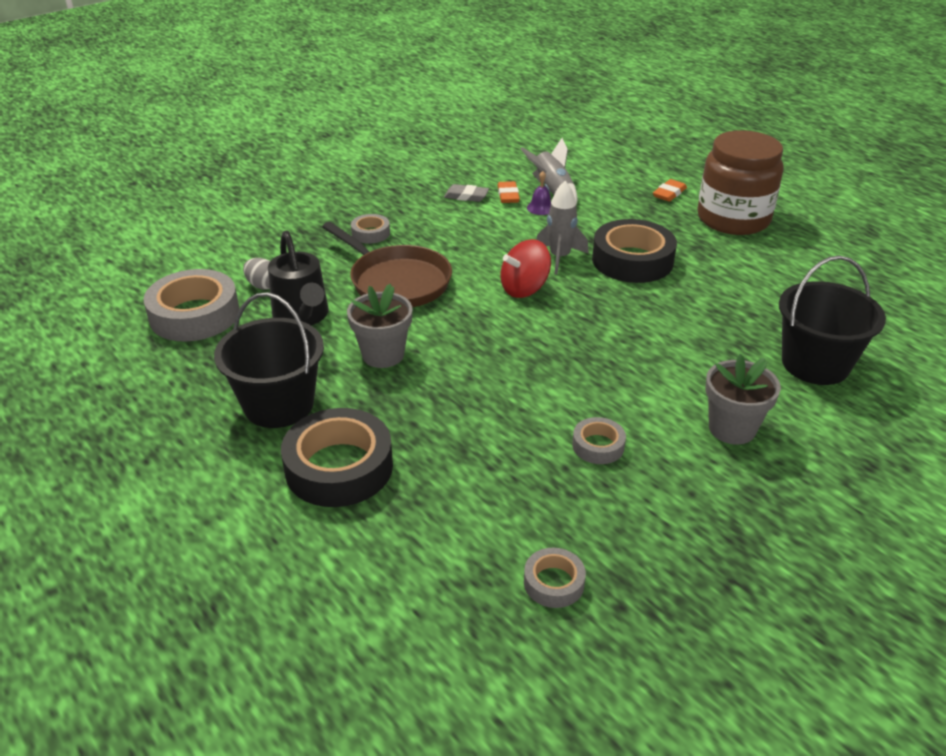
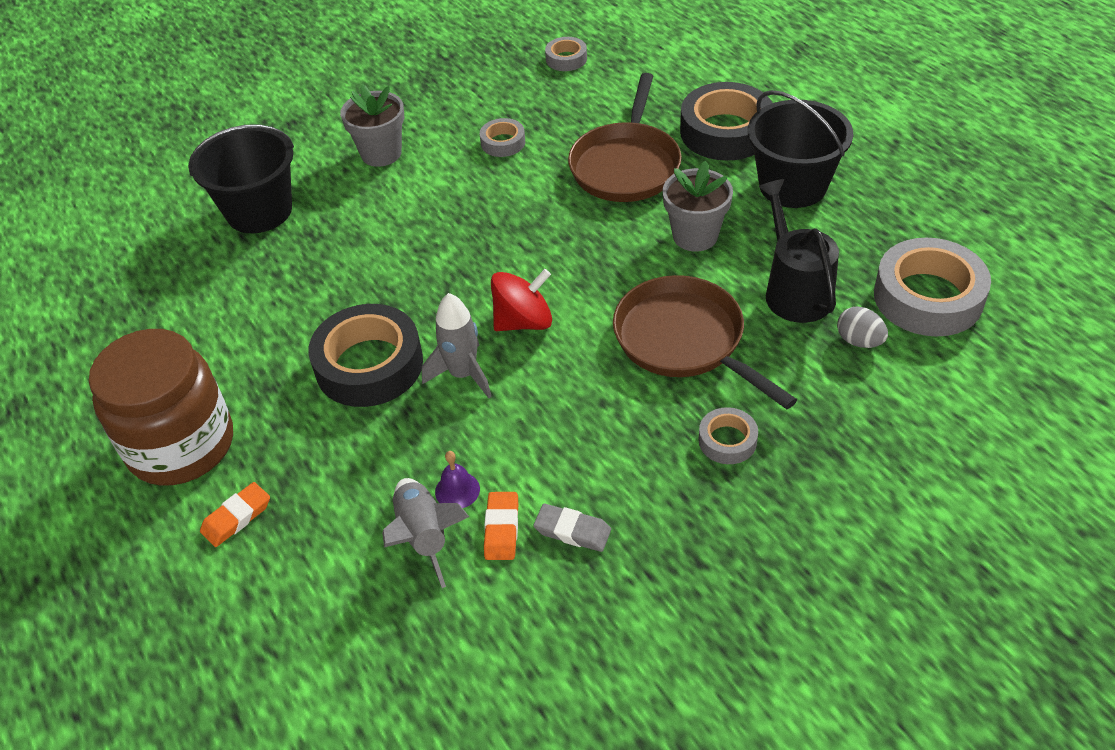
camera: 170 degrees left, 10 degrees up
none -> brown pan [568,73,682,202]

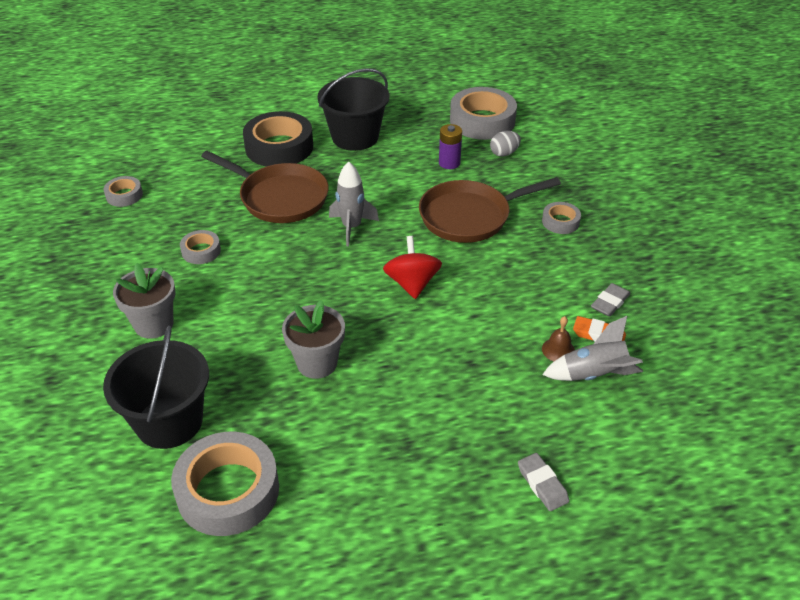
camera: 75 degrees left, 5 degrees down
brown jar [89,329,233,486] -> none
orange eraser [200,482,270,547] -> grey eraser [518,453,569,511]
black tape [308,304,423,407] -> none
grey rocket [422,293,492,398] -> grey rocket moved to [329,161,379,246]
purple bell [435,451,480,508] -> brown bell [542,316,575,362]
grey flower pot [663,161,733,251] -> grey flower pot moved to [282,300,345,379]
black watering can [759,179,839,323] -> purple battery [439,124,462,169]
none -> grey tape [171,432,279,536]

